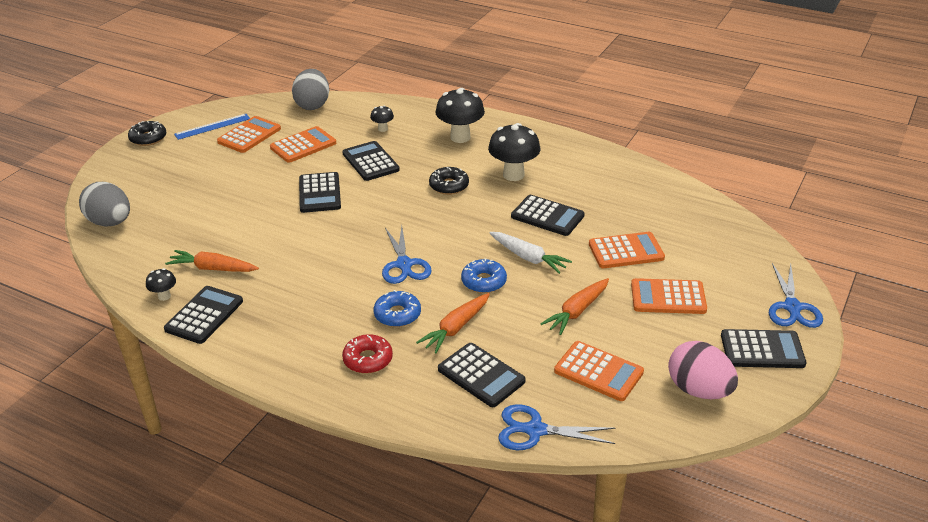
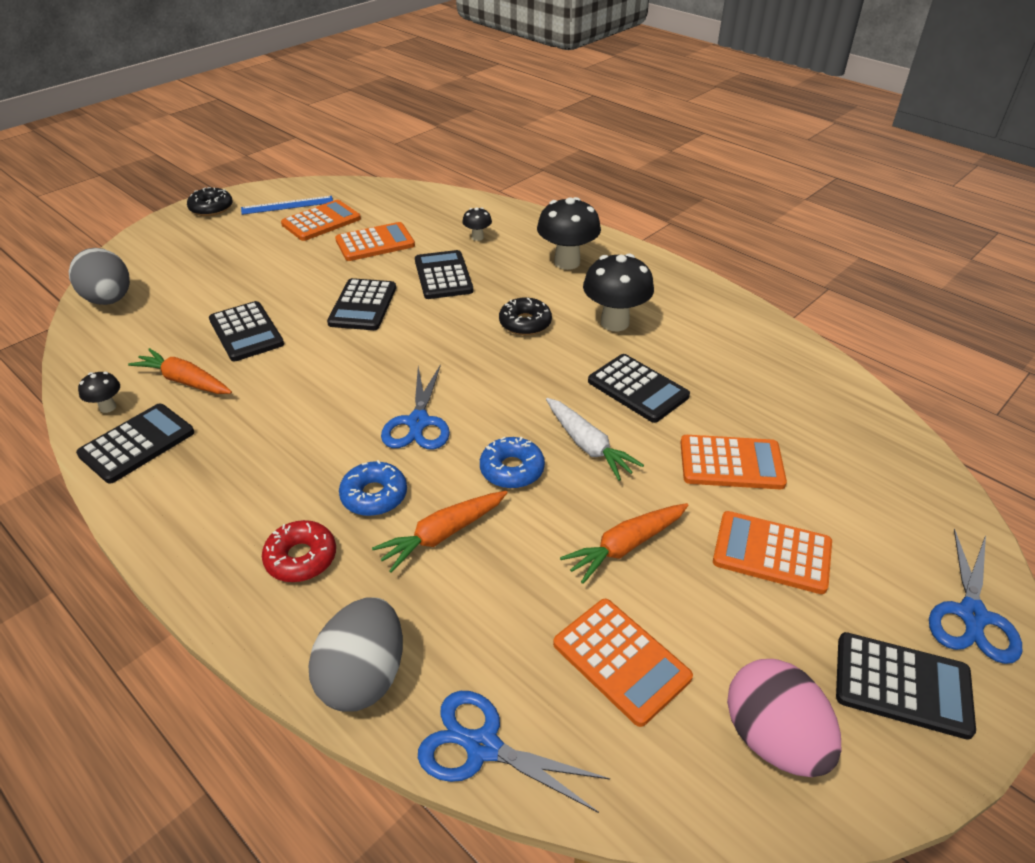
camera: 15 degrees right, 5 degrees up
grey egg [292,69,329,110] -> grey egg moved to [309,598,403,712]
black calculator [438,343,526,407] -> black calculator moved to [209,301,284,361]

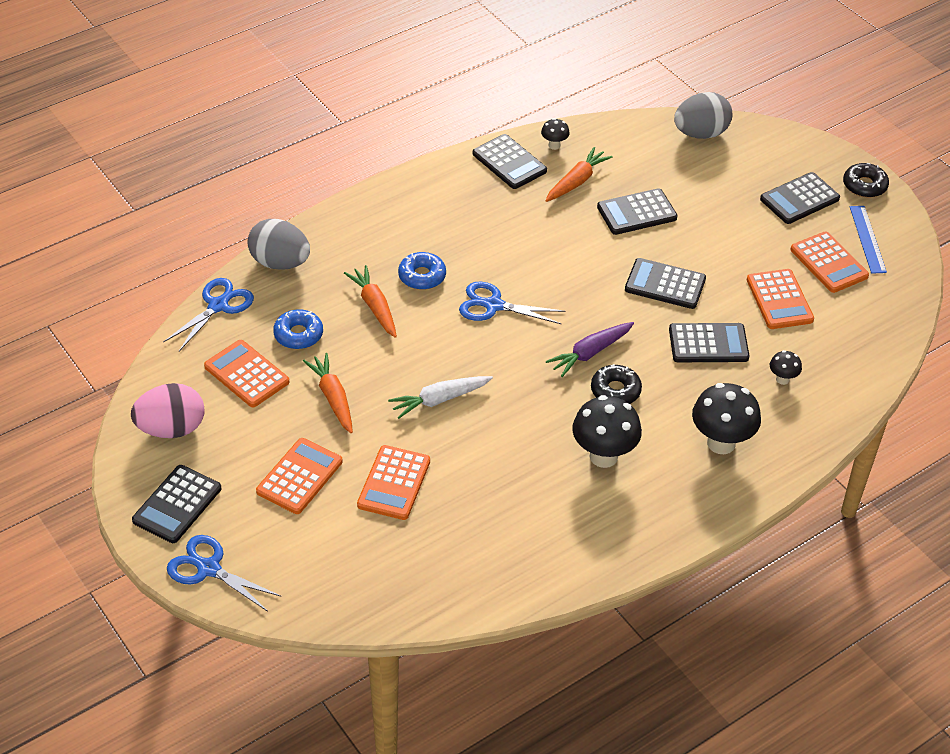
camera: 100 degrees right, 5 degrees up
red donut [262,520,336,582] -> none
blue donut [480,437,545,489] -> blue donut moved to [273,309,323,349]
orange calculator [553,599,693,727] -> orange calculator turned 75 degrees clockwise [204,340,290,407]
black calculator [588,354,690,423] -> black calculator moved to [760,172,840,224]
none -> purple carrot [546,322,634,377]

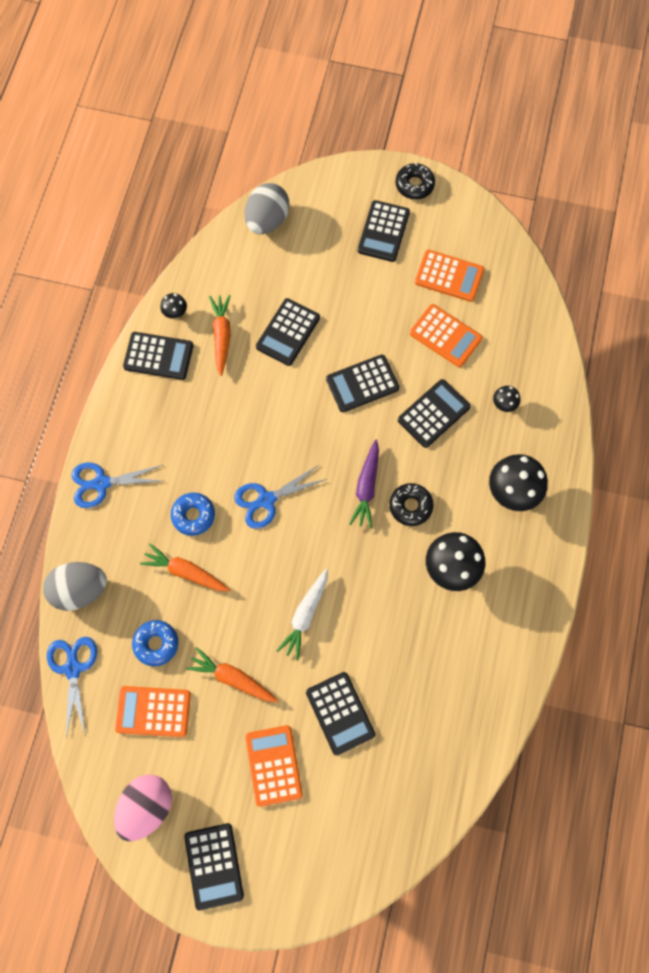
camera: 40 degrees left, 25 degrees up
blue scissors [167,535,282,612] -> blue scissors moved to [72,463,163,508]
orange calculator [357,445,430,520] -> black calculator [306,672,375,756]
blue ruler [850,206,887,274] -> none

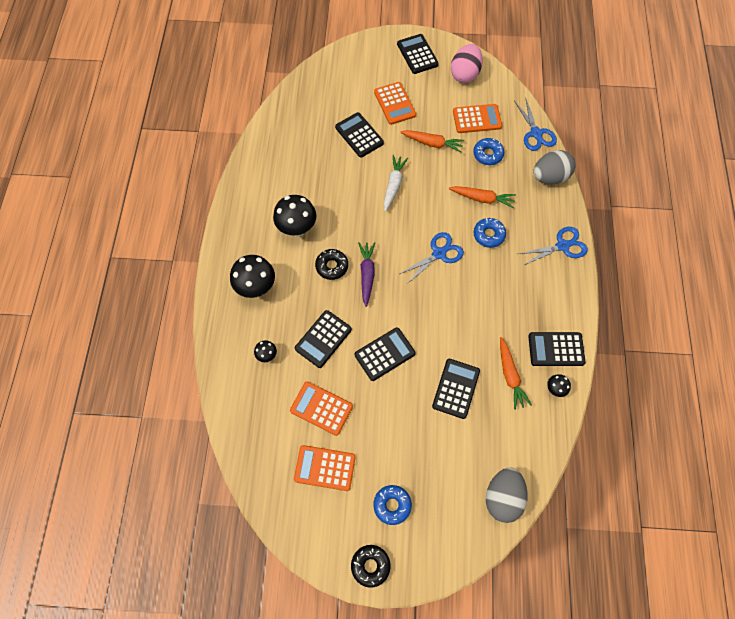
camera: 170 degrees right, 5 degrees down
black calculator [358,200,410,262] -> blue donut [373,485,412,525]

